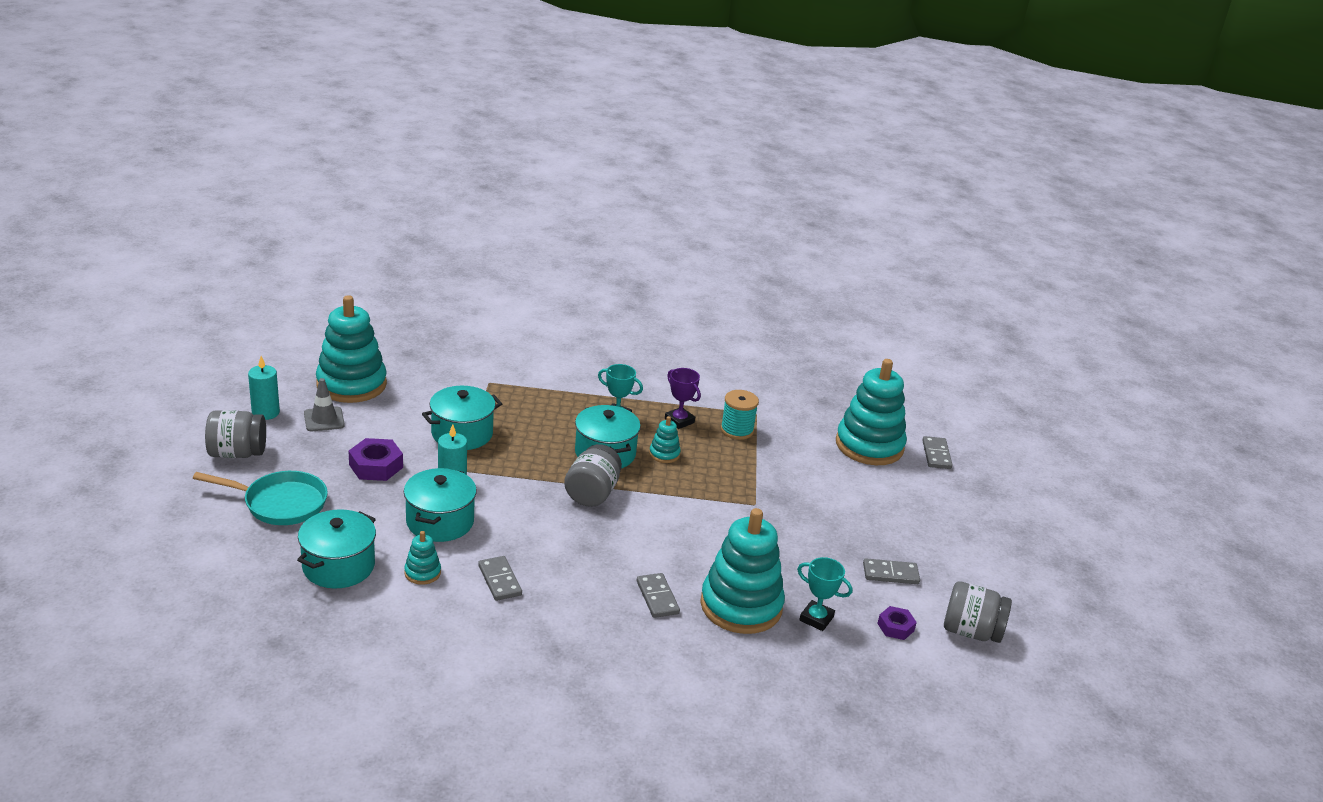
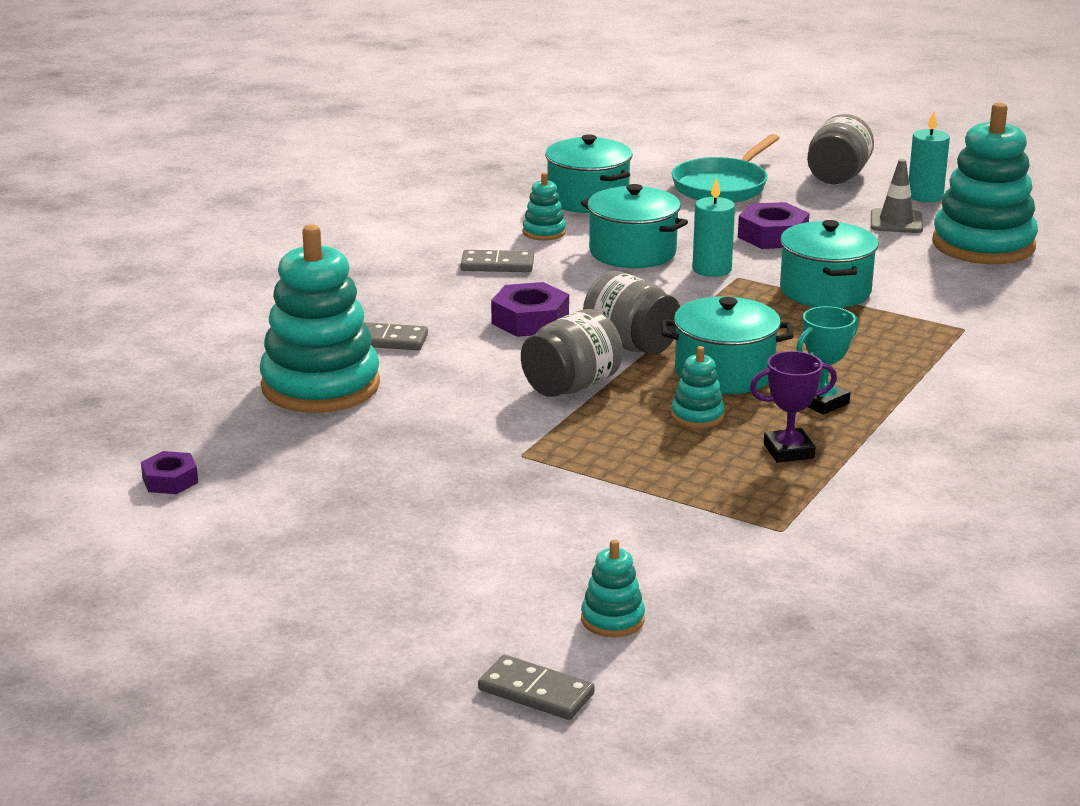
camera: 120 degrees right, 5 degrees down
turquoise spool [721,390,759,440] -> none
turquoise trophy [797,557,852,631] -> none
turquoise stacking toy [836,359,907,465] -> turquoise stacking toy [581,539,645,637], size x0.43
grey domino [863,558,920,584] -> none
grey jar [944,581,1012,643] -> grey jar moved to [521,309,623,397]
none -> purple nut [491,282,569,337]

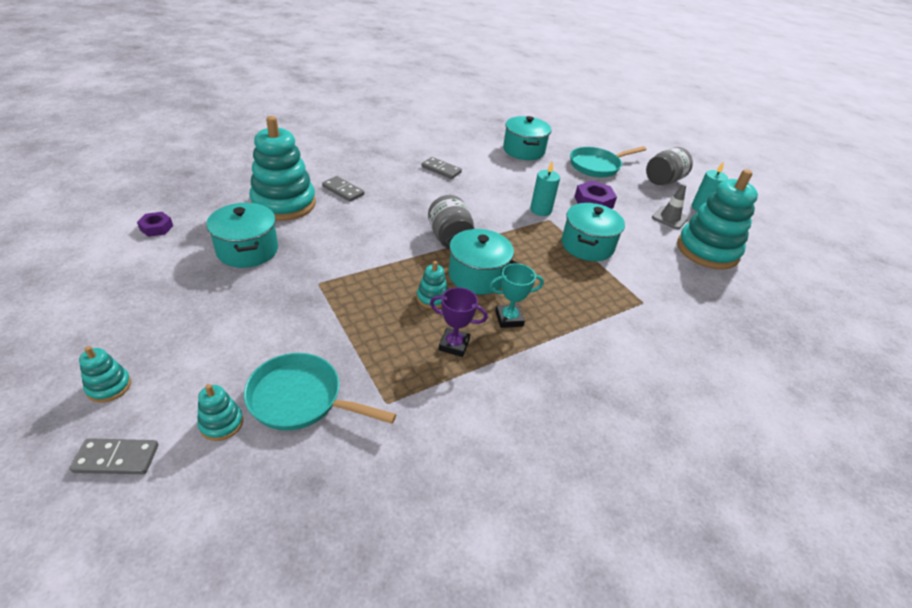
camera: 25 degrees right, 15 degrees up
grey domino [478,655,595,720] -> grey domino turned 60 degrees counterclockwise [70,438,158,474]
purple nut [491,282,569,337] -> none
grey jar [521,309,623,397] -> none
turquoise stacking toy [523,172,566,241] -> turquoise stacking toy moved to [79,346,131,403]
turquoise pot [581,184,688,268] -> turquoise pot moved to [206,203,278,268]
none -> turquoise pan [244,353,396,430]

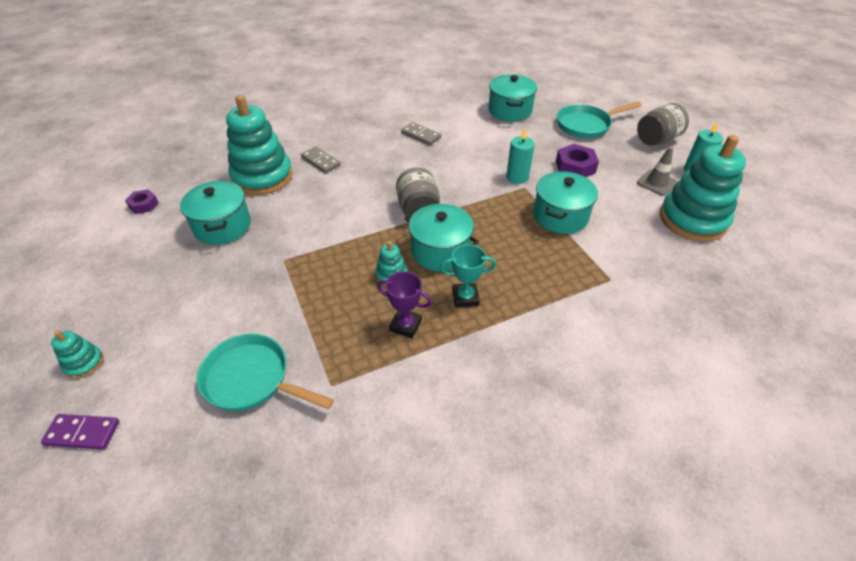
camera: 10 degrees right, 5 degrees up
grey domino [70,438,158,474] -> purple domino [41,414,119,450]
turquoise stacking toy [197,384,243,441] -> none

